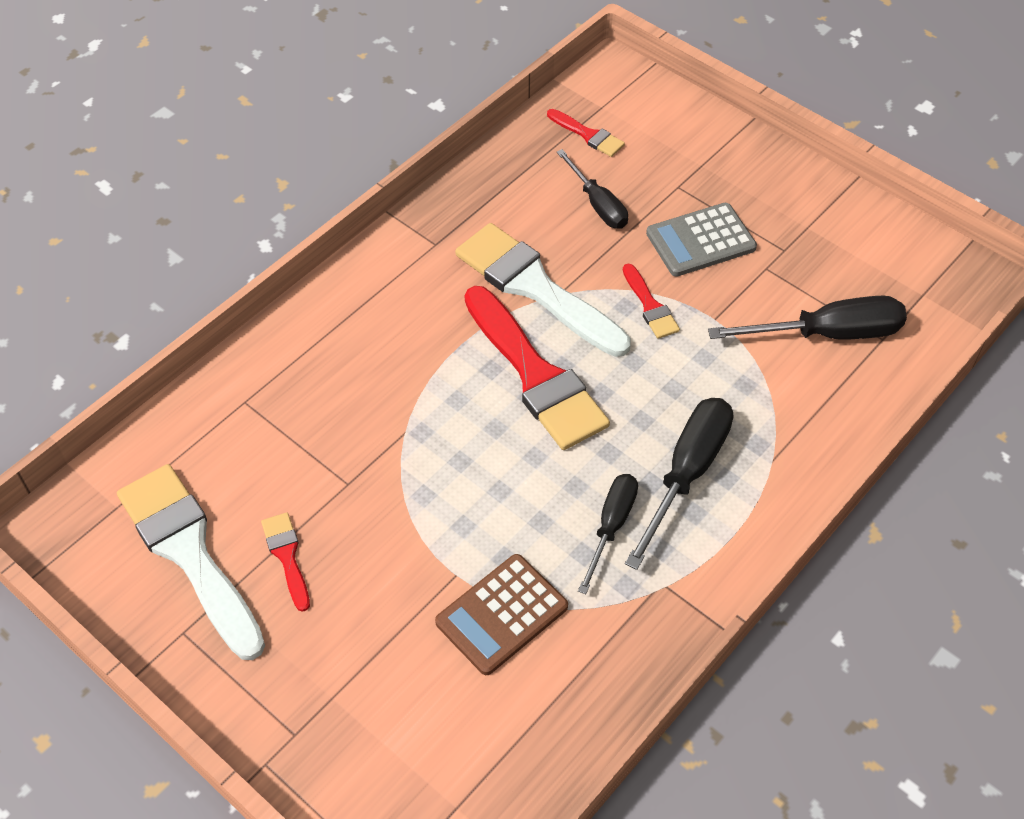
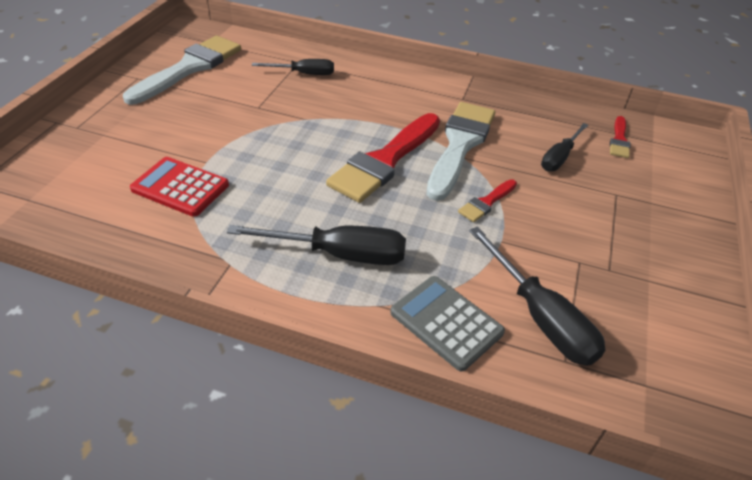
camera: 65 degrees right, 10 degrees down
red brush [261,512,310,612] -> none
brown calculator [435,554,568,675] -> red calculator [130,157,229,217]
black screwdriver [578,474,638,594] -> black screwdriver moved to [252,59,334,75]
grey calculator [646,203,757,277] -> grey calculator moved to [390,276,505,372]

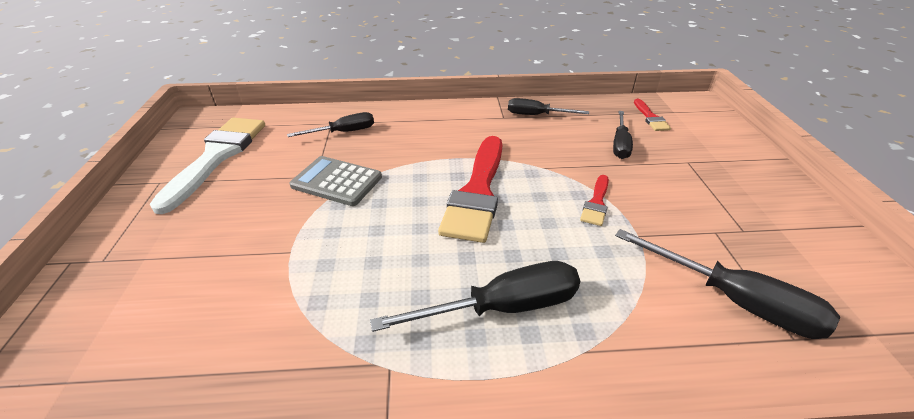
camera: 20 degrees left, 5 degrees down
red calculator [130,157,229,217] -> none
grey calculator [390,276,505,372] -> grey calculator moved to [289,156,382,206]
white brush [426,102,495,201] -> none
none -> black screwdriver [508,98,589,115]

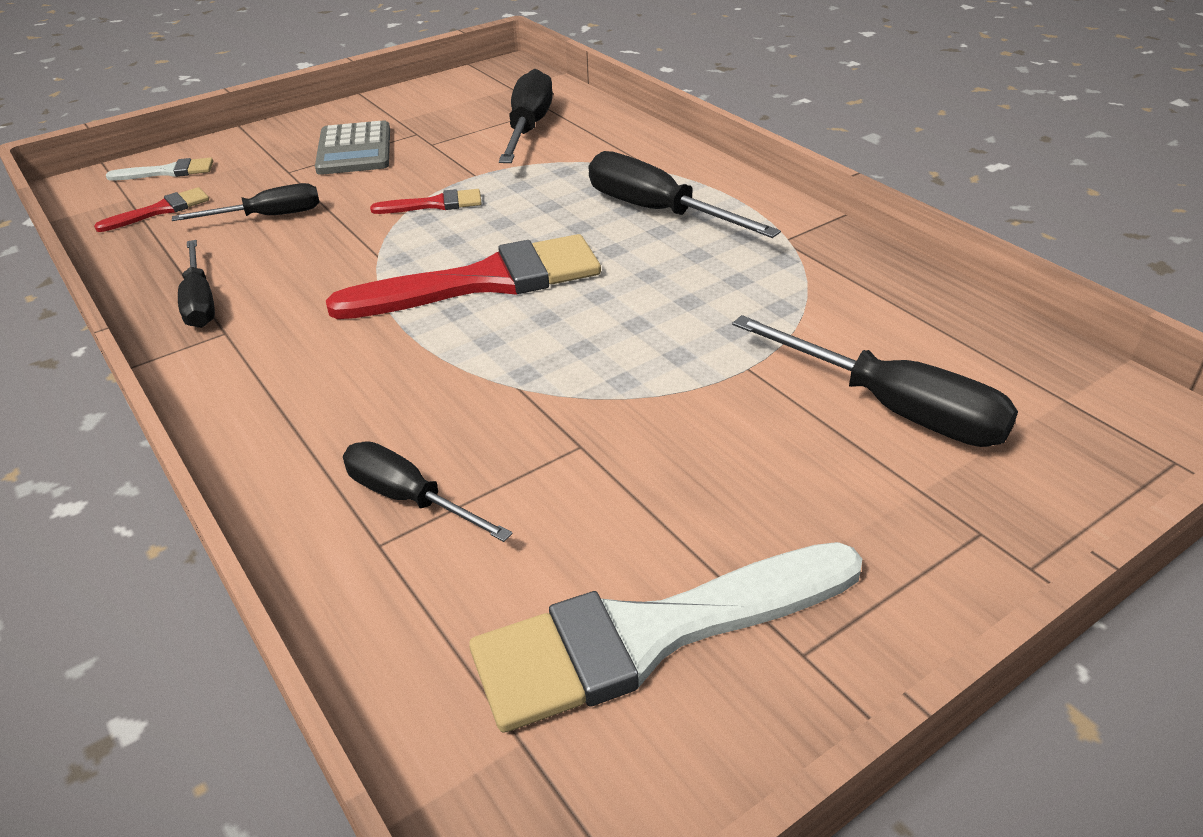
camera: 120 degrees left, 0 degrees up
grey calculator [289,156,382,206] -> grey calculator moved to [315,120,390,175]
none -> white brush [106,158,213,181]
none -> black screwdriver [732,315,1018,447]

